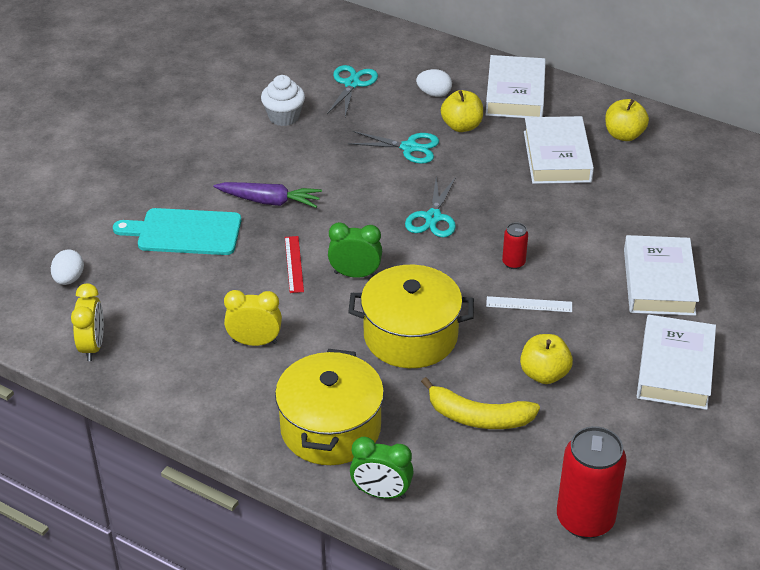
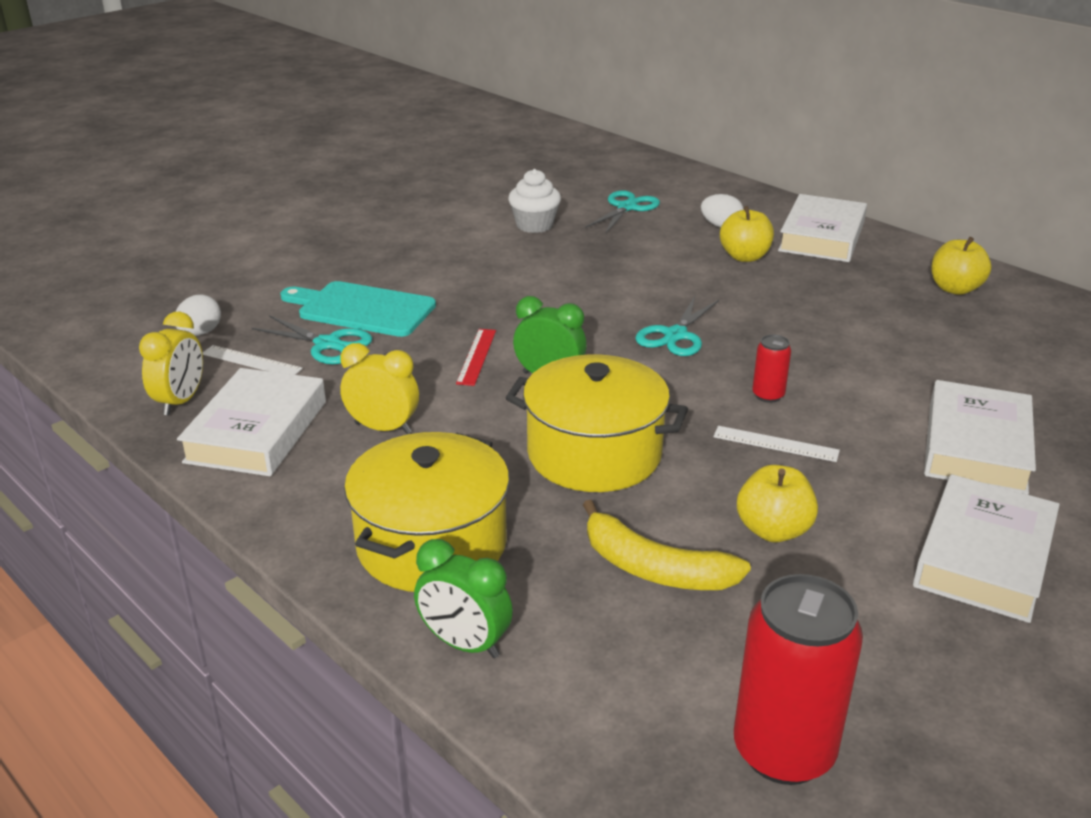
camera: 15 degrees right, 10 degrees down
purple carrot [214,182,322,208] -> none
turquoise scissors [348,131,439,164] -> turquoise scissors moved to [252,315,373,365]
white book [524,116,594,184] -> white book moved to [177,368,326,476]
none -> white ruler [203,345,303,375]

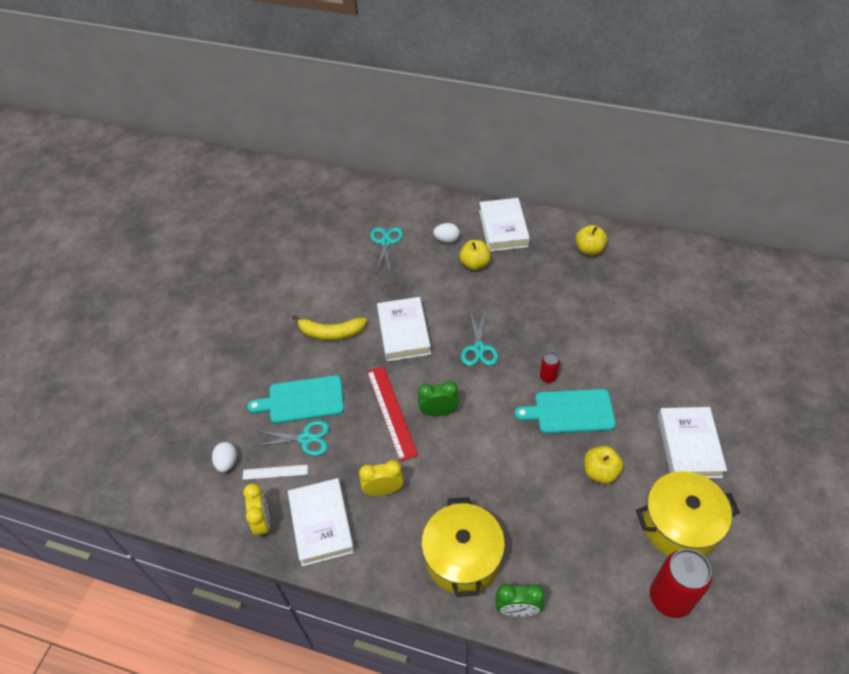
camera: 25 degrees left, 20 degrees up
red ruler [456,329,496,386] -> red ruler [367,366,418,462], size x1.80
yellow pot [506,354,688,492] -> yellow pot moved to [636,471,740,556]
white cupcake [508,169,561,233] -> none
yellow banana [583,500,751,590] -> yellow banana moved to [292,314,367,340]
white ruler [713,426,840,462] -> turquoise cutting board [514,389,616,434]
white book [924,380,1036,495] -> white book moved to [377,297,431,361]

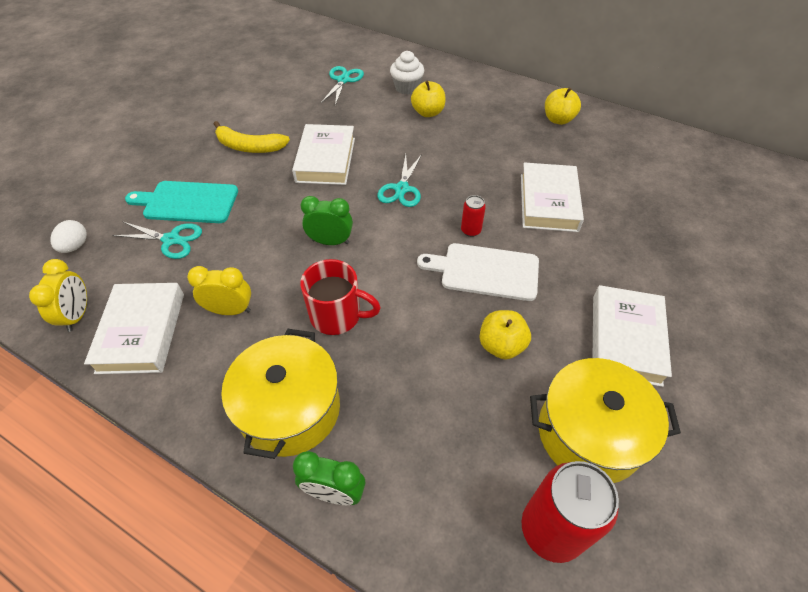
camera: 10 degrees right, 0 degrees up
white ruler [243,465,308,480] -> none
red ruler [367,366,418,462] -> none
white egg [433,223,460,243] -> white cupcake [390,51,424,95]
white book [479,198,530,251] -> white book moved to [521,163,584,232]
turquoise cutting board [514,389,616,434] -> white cutting board [417,243,539,301]
none -> red mug [300,259,381,335]

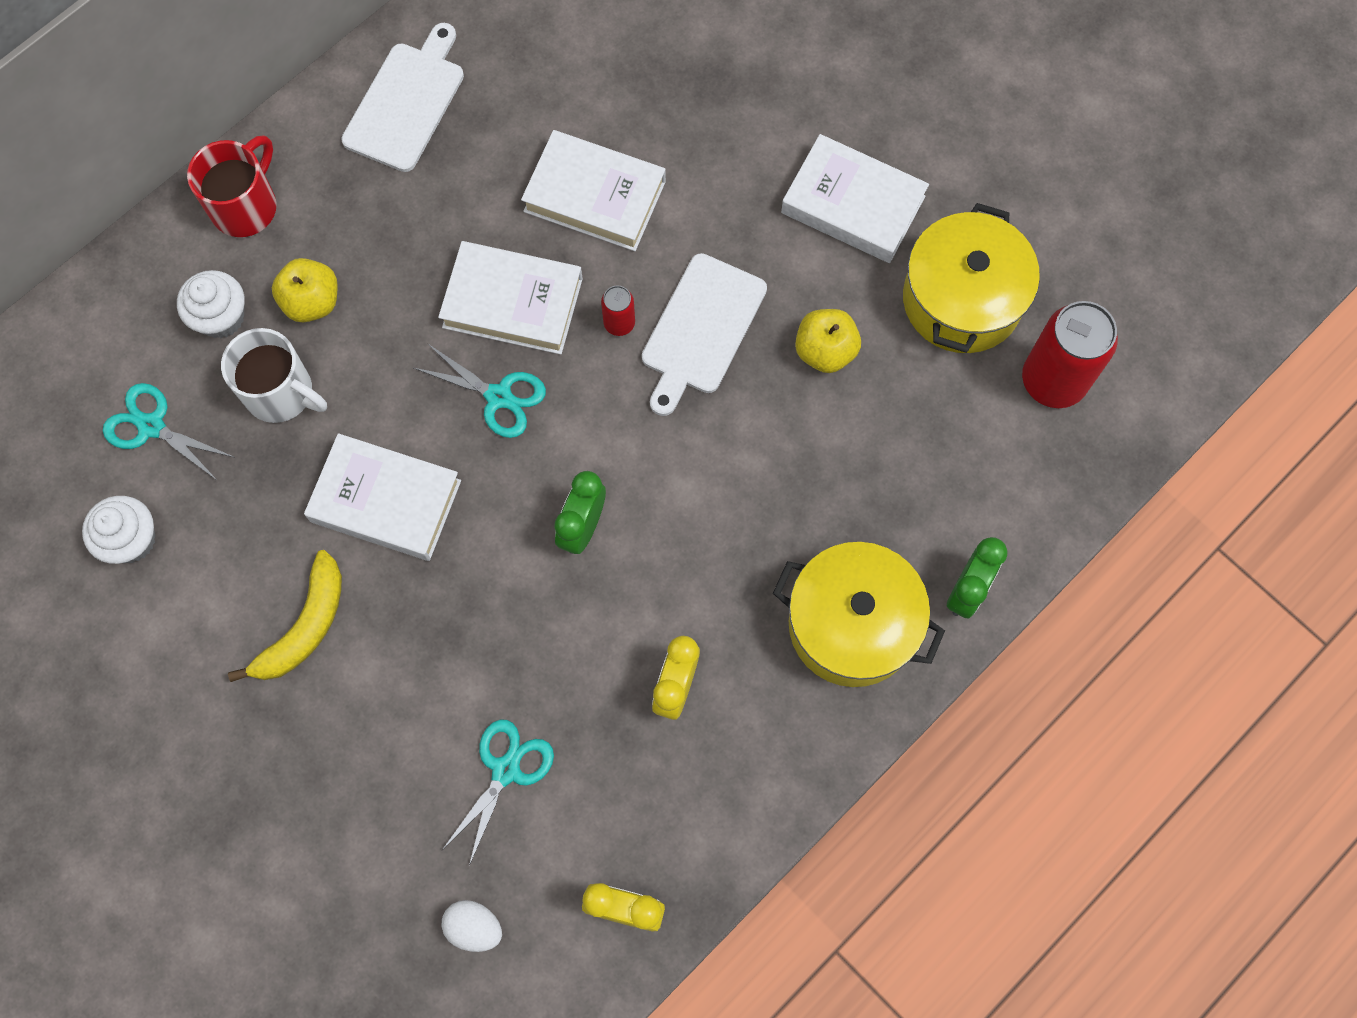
camera: 75 degrees left, 20 degrees up
white book [84,283,184,374] -> white book moved to [438,241,583,354]
turquoise cutting board [125,181,238,223] -> none
red mug [300,259,381,335] -> red mug moved to [187,135,276,237]
yellow apple [545,88,581,125] -> white cutting board [341,23,464,172]
none -> white cupcake [82,496,155,564]
none -> white mug [221,328,327,423]

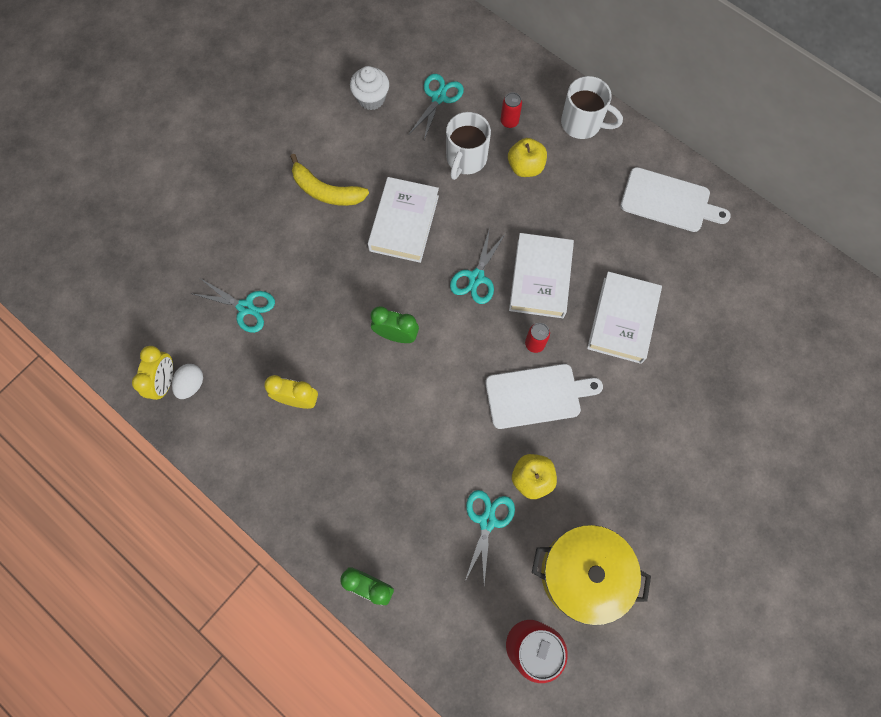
camera: 85 degrees right, 0 degrees up
white cupcake [177,270,245,338] -> red can [501,92,522,128]
red mug [187,135,276,237] -> white mug [561,76,623,139]
white egg [441,900,502,952] -> white egg moved to [172,364,203,399]
white cutting board [642,253,767,416] -> white cutting board turned 150 degrees clockwise [485,364,603,429]
yellow pot [773,542,945,687] -> none
white book [781,134,929,263] -> none
none -> turquoise scissors [464,490,515,585]

